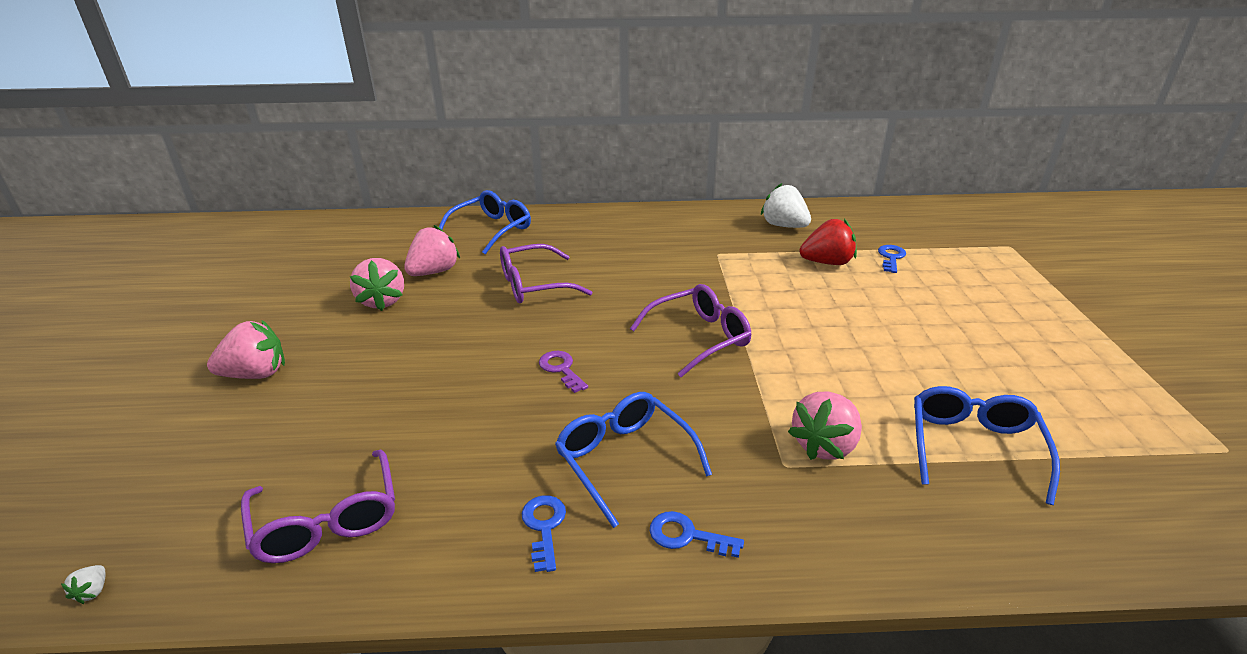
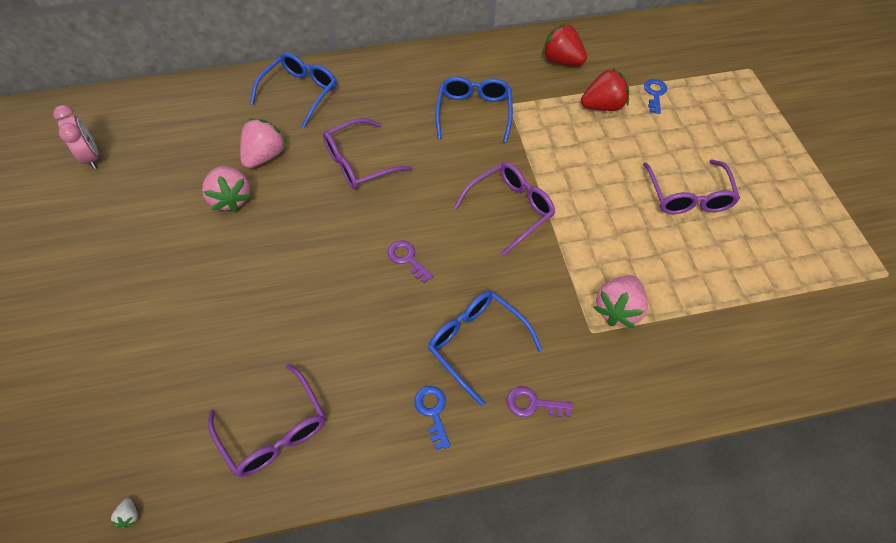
camera: 10 degrees left, 25 degrees up
pink strawberry [207,320,285,379] -> none
blue key [650,511,744,558] -> purple key [507,386,573,417]
white strawberry [761,183,811,228] -> red strawberry [542,23,587,65]
blue glasses [914,386,1060,505] -> blue glasses moved to [436,77,513,143]
none -> pink clock [53,105,99,169]
none -> purple glasses [643,160,740,214]

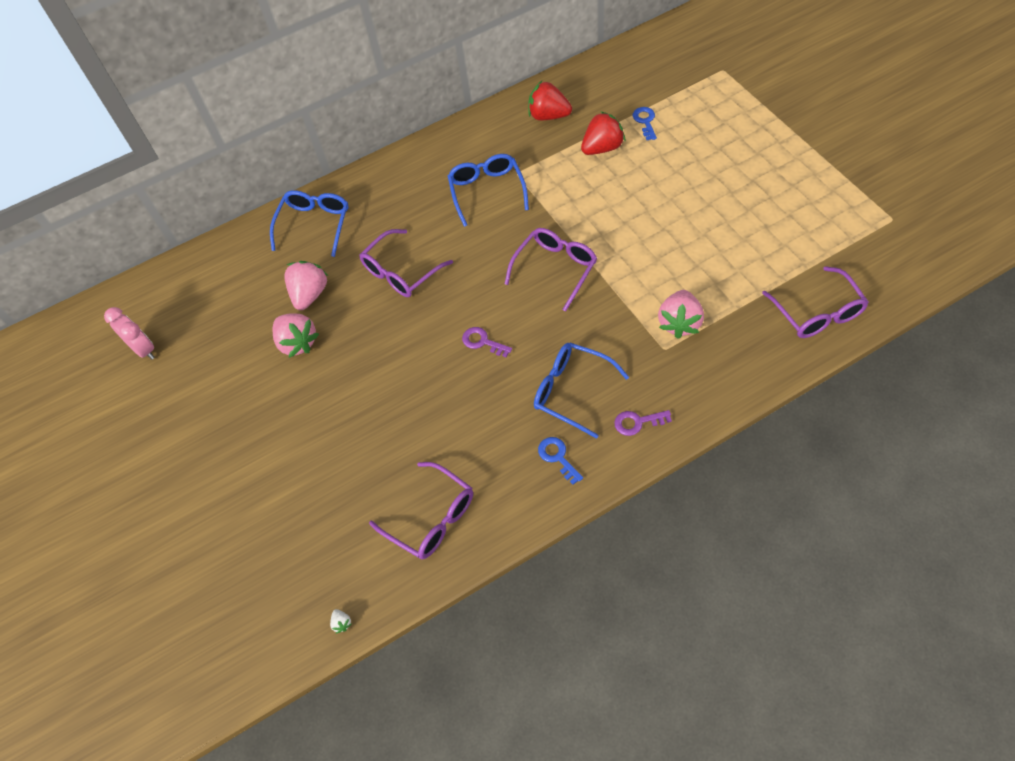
camera: 10 degrees left, 0 degrees up
purple glasses [643,160,740,214] -> purple glasses moved to [762,266,869,338]

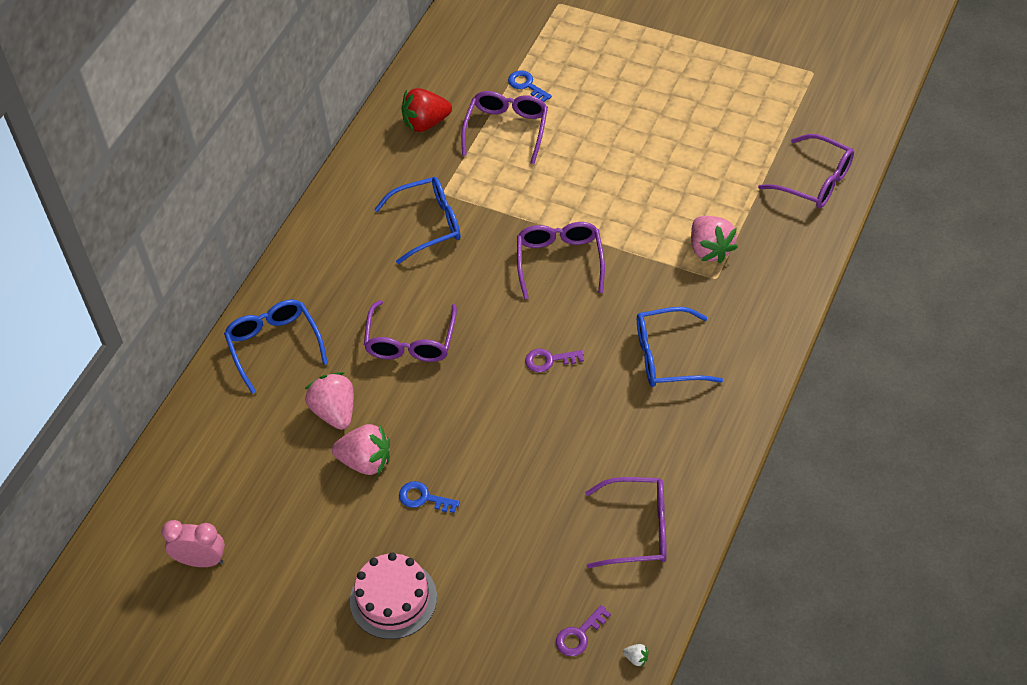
camera: 40 degrees left, 5 degrees down
blue glasses [448,154,529,227] -> blue glasses turned 120 degrees clockwise [374,177,461,264]
blue key [538,437,583,485] -> blue key moved to [399,481,460,513]
red strawberry [581,111,626,155] -> purple glasses [461,91,548,164]
purple key [614,410,672,436] -> purple key moved to [556,605,611,656]
none -> pink cake [350,553,437,639]

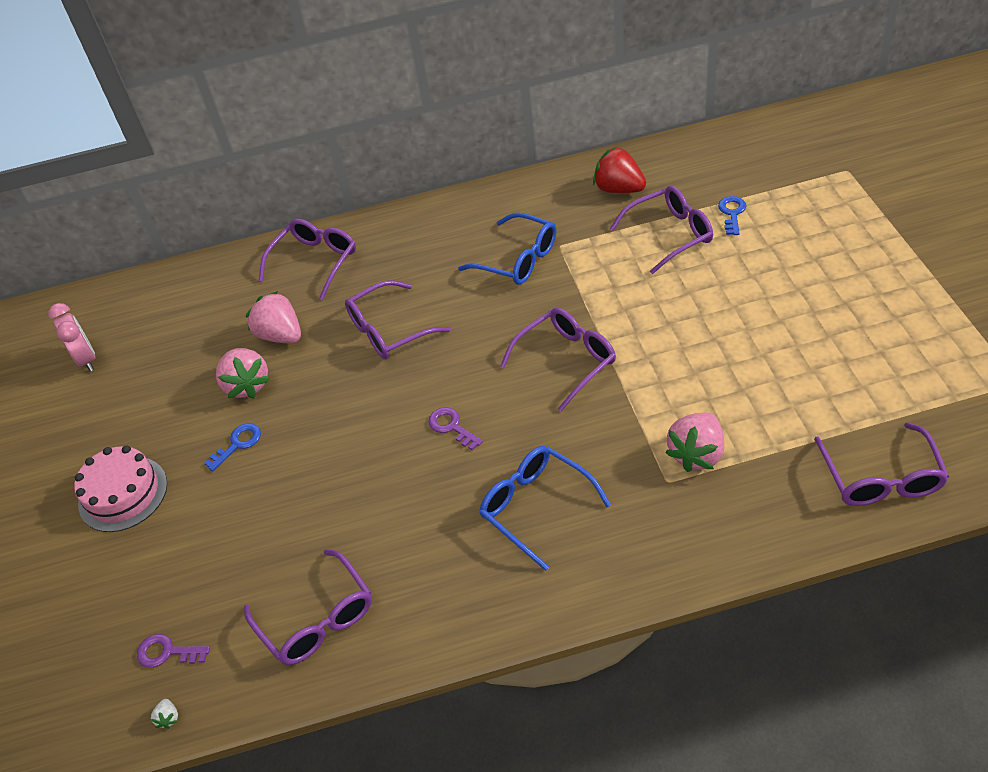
camera: 55 degrees right, 5 degrees down
blue glasses [224,299,328,394] -> purple glasses [259,219,356,300]
pink strawberry [305,372,354,430] -> pink strawberry turned 75 degrees counterclockwise [246,291,301,343]
blue key [399,481,460,513] -> blue key turned 60 degrees clockwise [204,423,261,471]

